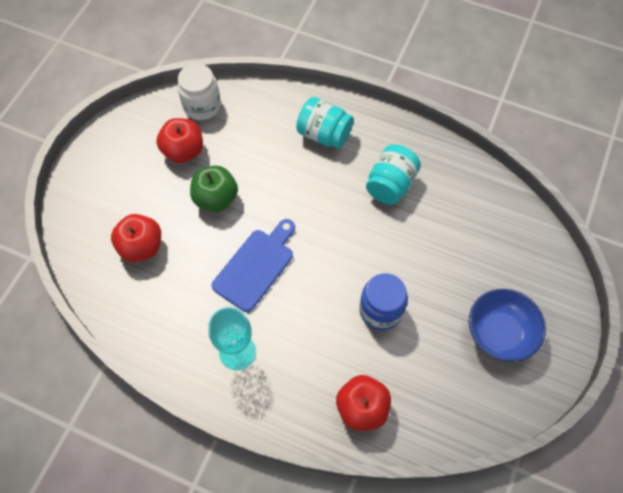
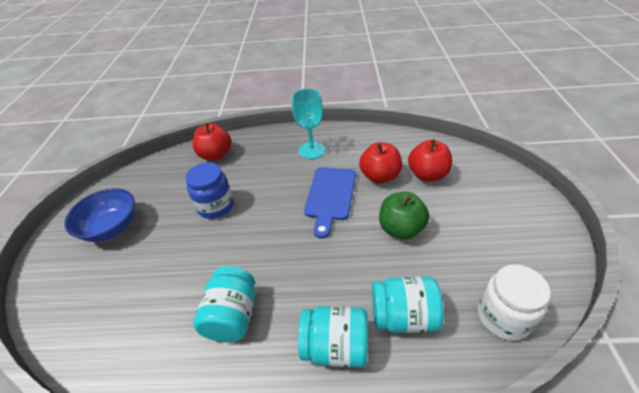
camera: 160 degrees right, 20 degrees down
red apple [156,118,203,163] -> red apple moved to [359,142,402,183]
none -> turquoise jar [372,276,443,333]

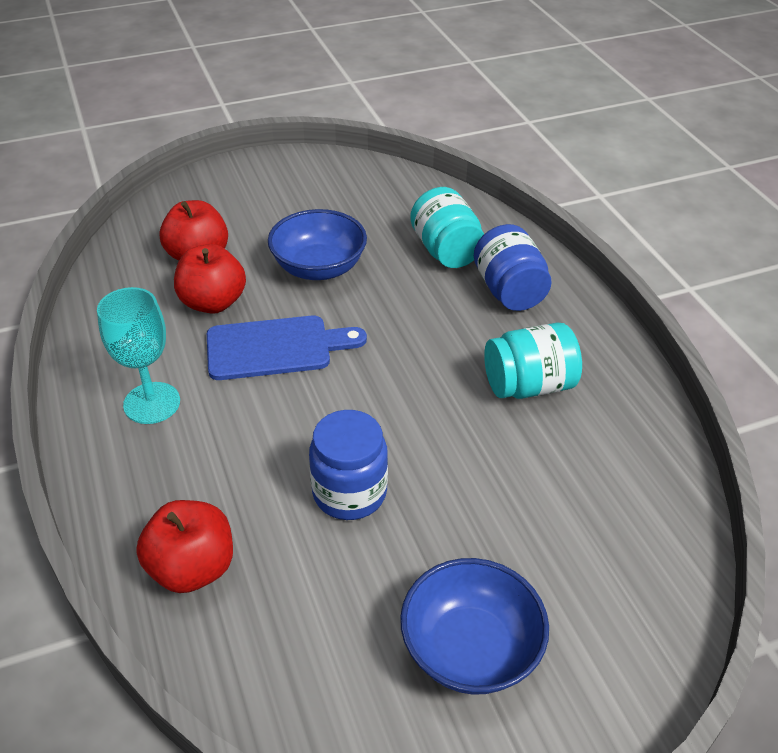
camera: 115 degrees left, 0 degrees up
turquoise jar [298,306,368,367] -> blue jar [474,224,552,311]
green apple [379,192,430,240] -> blue bowl [268,209,367,280]
white jar [478,264,551,341] -> none

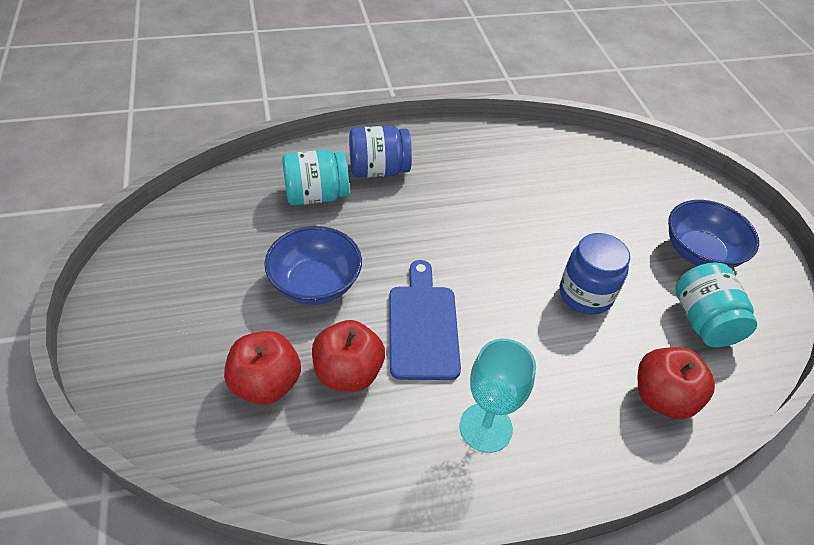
camera: 85 degrees left, 5 degrees up
turquoise jar [484,323,582,399] -> turquoise jar moved to [675,263,757,347]

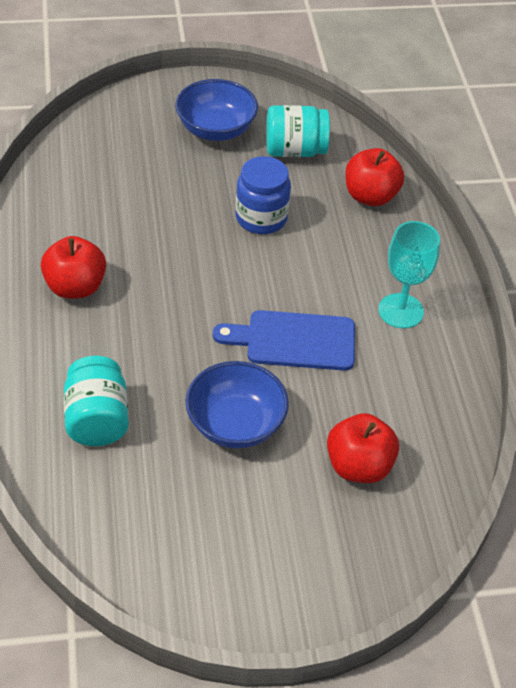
camera: 85 degrees left, 0 degrees up
red apple [312,320,385,391] -> red apple moved to [41,236,106,299]
blue jar [349,126,412,178] -> none

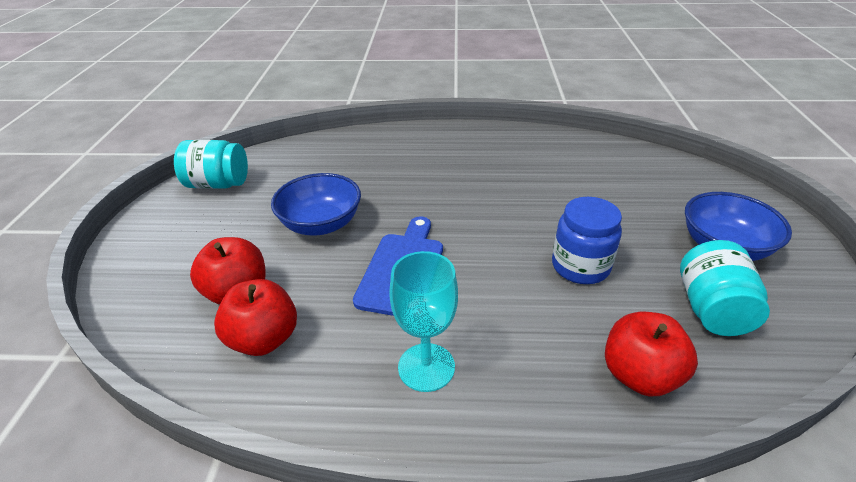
camera: 105 degrees right, 10 degrees down
red apple [41,236,106,299] -> red apple moved to [214,279,297,356]
turquoise jar [64,356,129,446] -> turquoise jar moved to [174,140,248,189]

